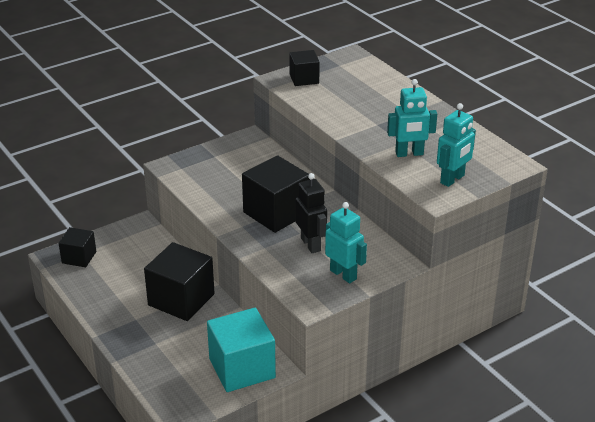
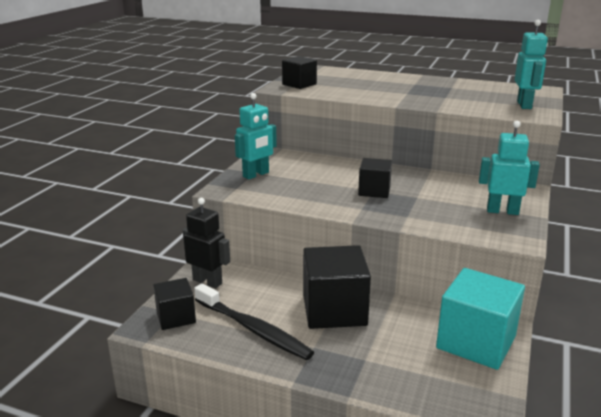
camera: 35 degrees left, 10 degrees down
black cube [242,155,310,233] -> black cube [358,158,392,198], size x0.57
black robot [295,173,327,253] -> black robot moved to [183,198,230,288]
turquoise robot [387,79,437,157] -> turquoise robot moved to [235,93,277,180]
none -> black toothbrush [194,283,314,360]

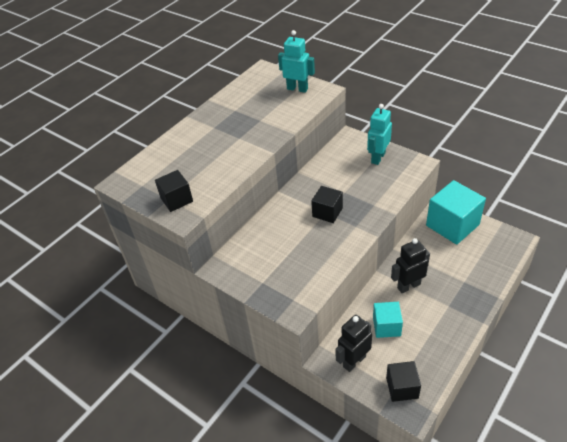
camera: 70 degrees left, 20 degrees up
black toothbrush [194,283,314,360] -> none
turquoise robot [235,93,277,180] -> none
black cube [303,245,371,329] -> black robot [391,238,430,293]
none -> turquoise cube [373,302,403,338]

